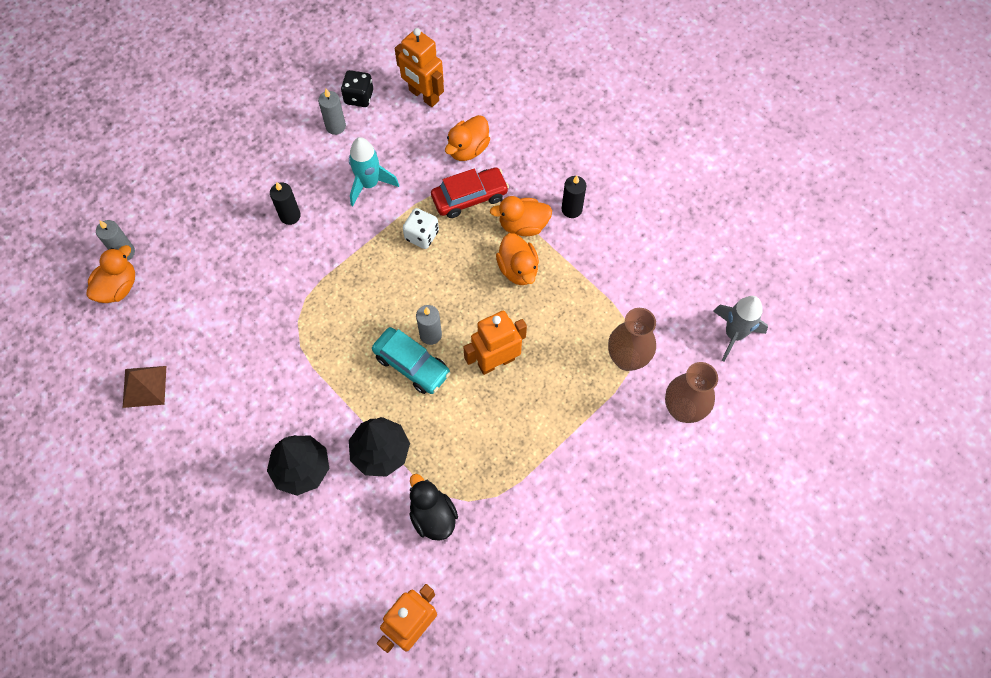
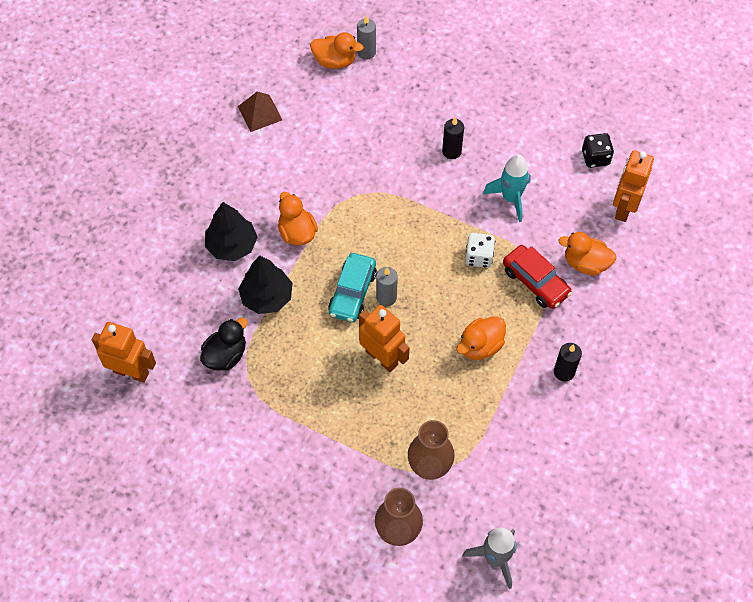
camera: 70 degrees right, 5 degrees down
grey candle [318,89,346,135] -> none
orange duck [490,196,552,236] -> orange duck moved to [278,192,318,245]

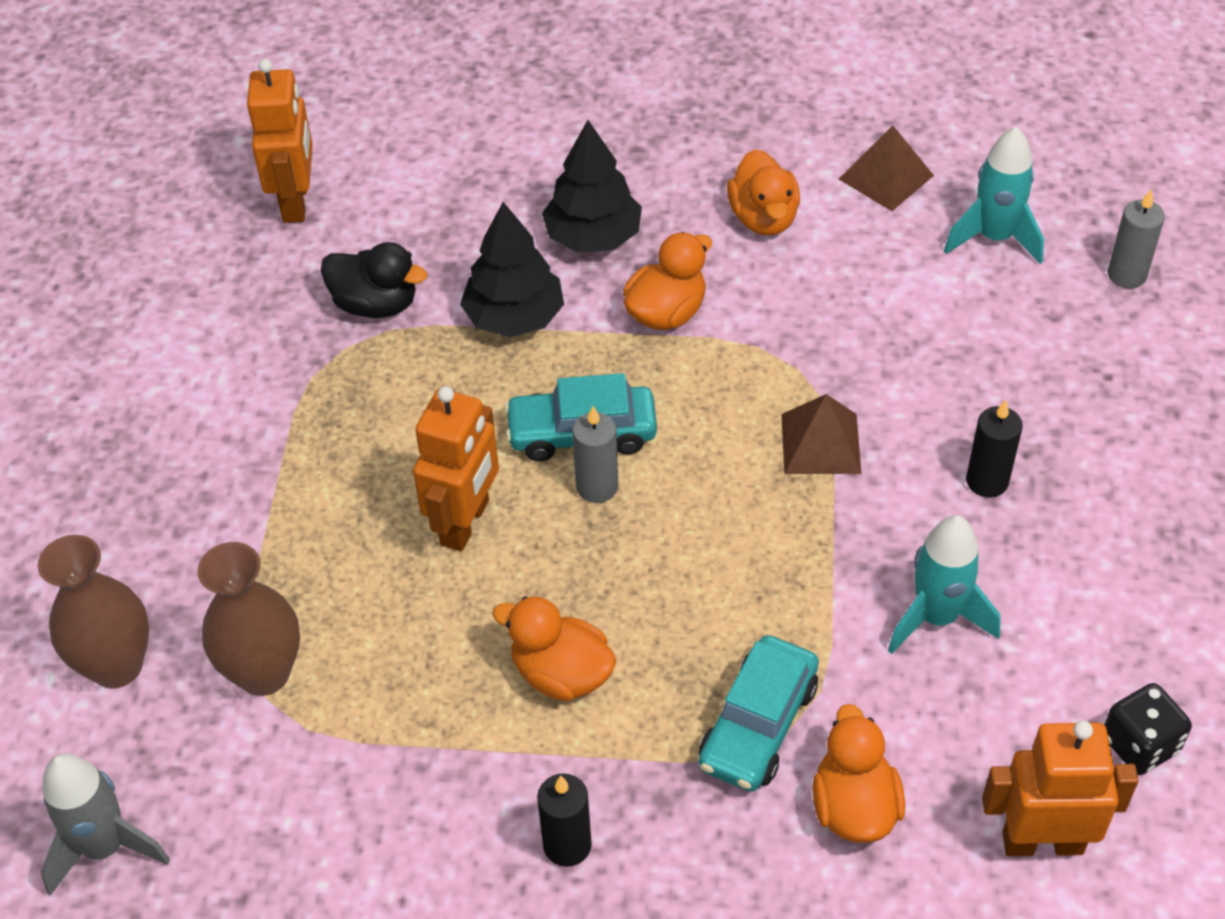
camera: 70 degrees right, 10 degrees down
orange duck [310,32,364,69] -> orange duck moved to [727,149,800,235]
white dice [465,233,495,268] -> none
red car [503,245,572,309] -> turquoise car [699,635,819,792]
none -> brown pyramid [781,394,862,474]
none -> turquoise rocket [944,126,1044,264]

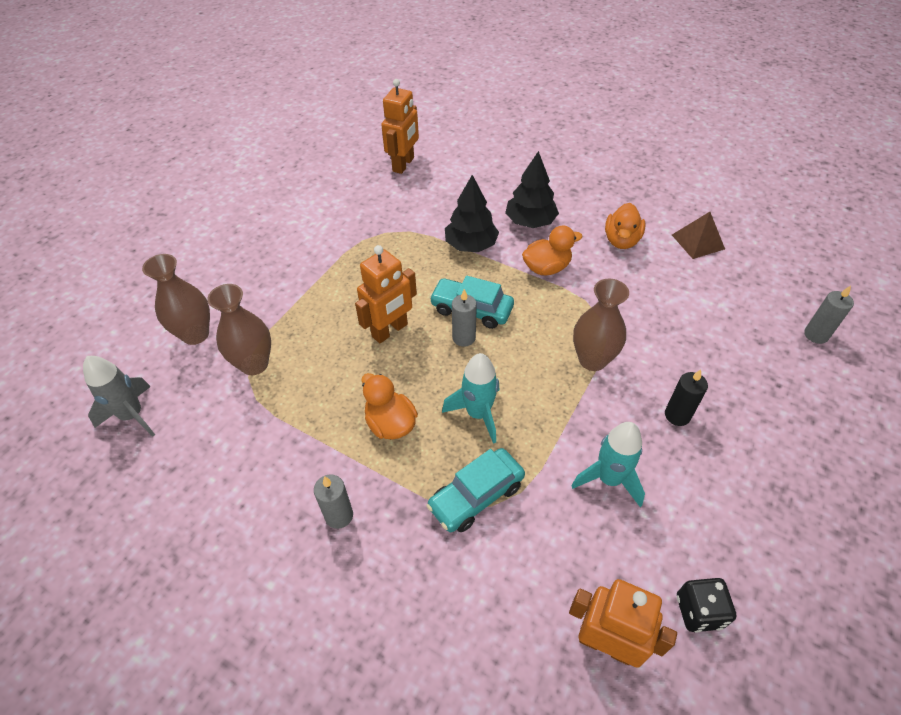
camera: 25 degrees right, 0 degrees up
black duck [321,242,427,318] -> none
black candle [537,773,592,867] -> grey candle [314,474,353,529]
brown pyramid [781,394,862,474] -> brown vase [573,279,629,371]
orange duck [812,704,905,843] -> none
turquoise rocket [944,126,1044,264] -> turquoise rocket moved to [442,353,499,444]

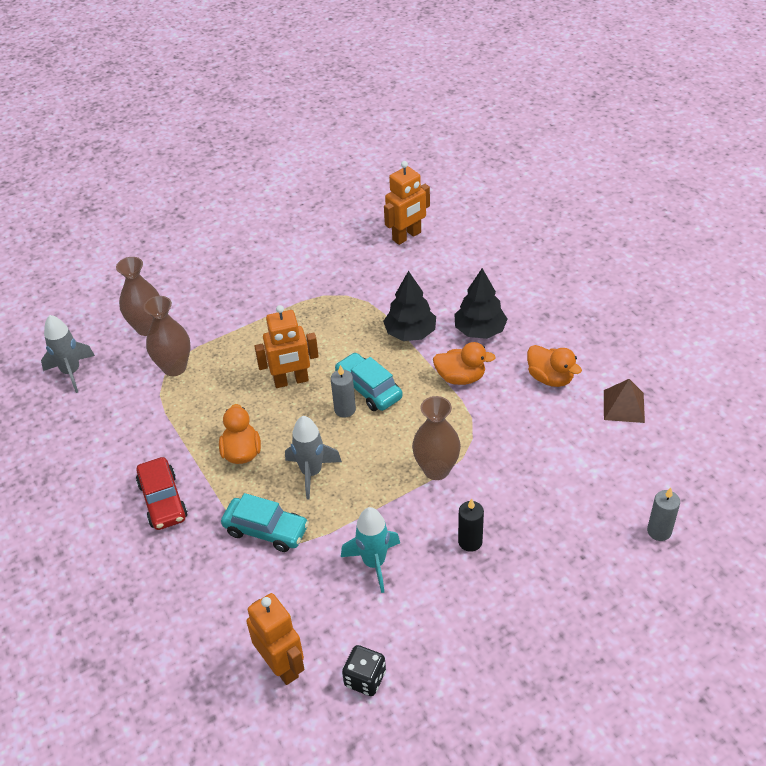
camera: 30 degrees right, 5 degrees down
grey candle [314,474,353,529] -> red car [136,457,188,530]
turquoise car [426,448,525,532] -> turquoise car turned 150 degrees counterclockwise [221,493,309,552]
turquoise rocket [442,353,499,444] -> grey rocket [285,416,342,500]
orange duck [605,203,646,249] -> orange duck turned 90 degrees counterclockwise [527,345,582,387]

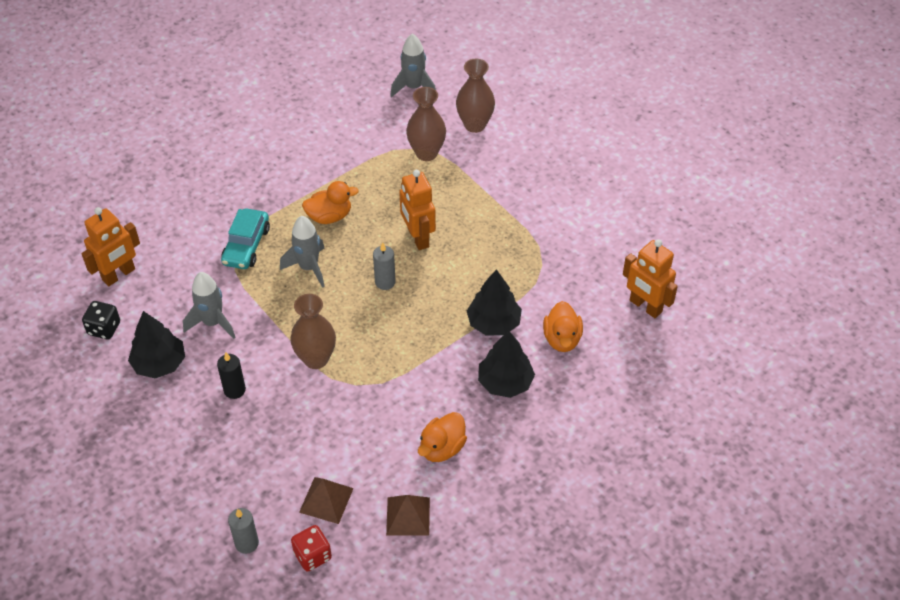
camera: 80 degrees right, 5 degrees up
red car [136,457,188,530] -> none
turquoise car [335,353,403,411] -> none
turquoise rocket [341,507,400,593] -> grey rocket [183,272,236,339]
orange duck [433,342,496,385] -> orange duck moved to [543,301,583,352]
none -> black tree [128,311,185,378]
none -> red dice [291,525,332,572]
none -> brown pyramid [299,477,354,524]

